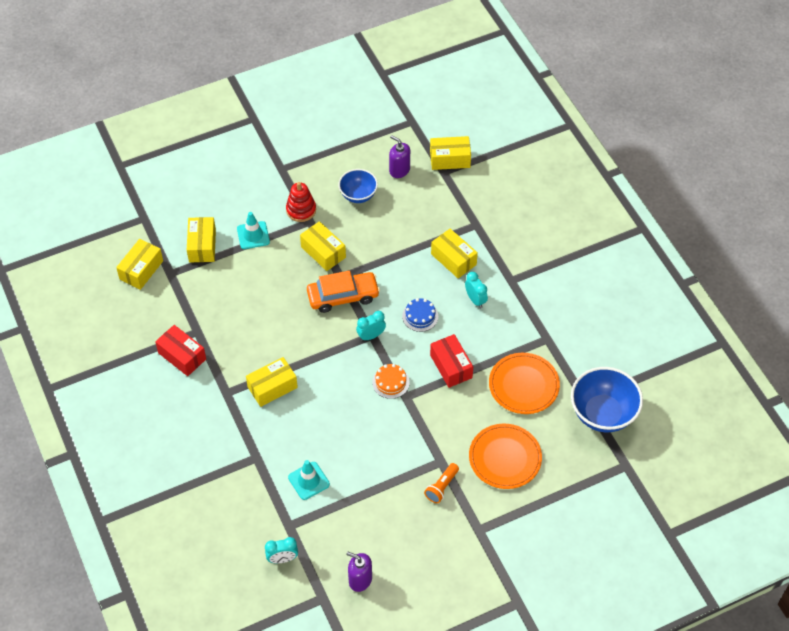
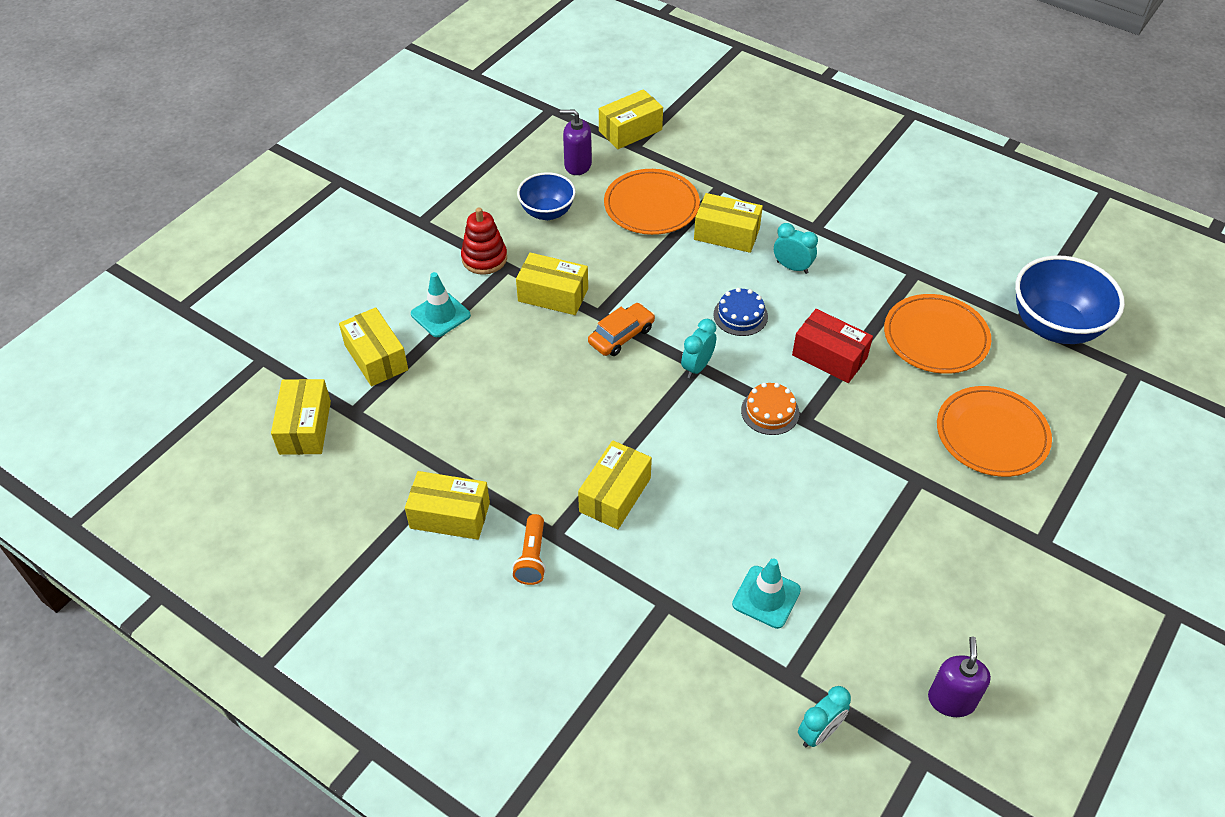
camera: 30 degrees left, 5 degrees down
red box [155,325,206,376] -> yellow box [405,471,490,540]
orange car [307,271,380,313] -> orange car [588,303,655,356], size x0.66
purple soap dispenser [346,552,372,592] -> purple soap dispenser turned 105 degrees clockwise [928,637,991,717]
orange flashlight [424,463,459,503] -> orange flashlight moved to [512,514,546,585]
none -> orange plate [604,169,700,235]

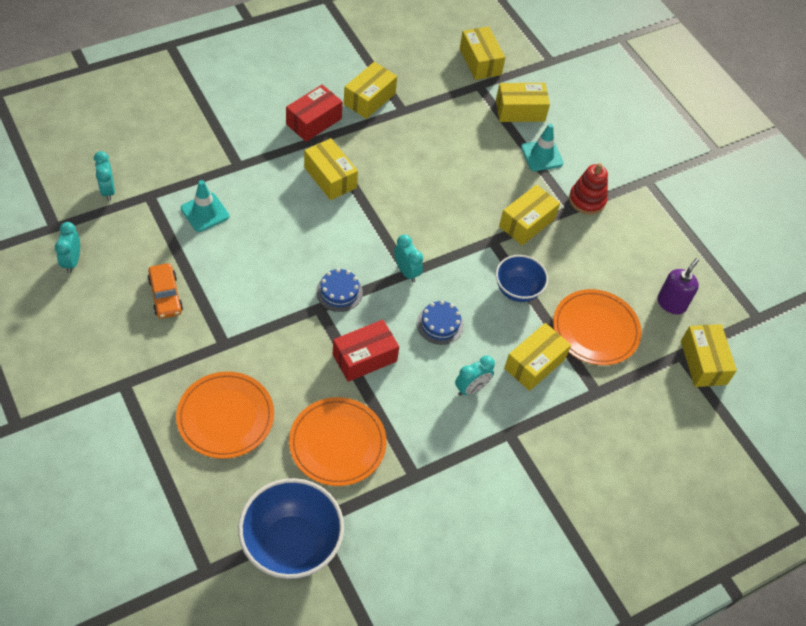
camera: 110 degrees right, 5 degrees up
yellow box [271,379,331,455] -> yellow box turned 45 degrees clockwise [460,26,505,80]
orange flashlight [512,514,546,585] -> red box [286,85,343,142]
blue bowl [517,172,576,220] -> blue bowl moved to [496,255,548,302]
orange car [588,303,655,356] -> orange car moved to [148,263,183,319]
orange cake [741,383,799,435] -> blue cake [316,268,363,312]
purple soap dispenser [928,637,991,717] -> turquoise clock [55,222,80,273]

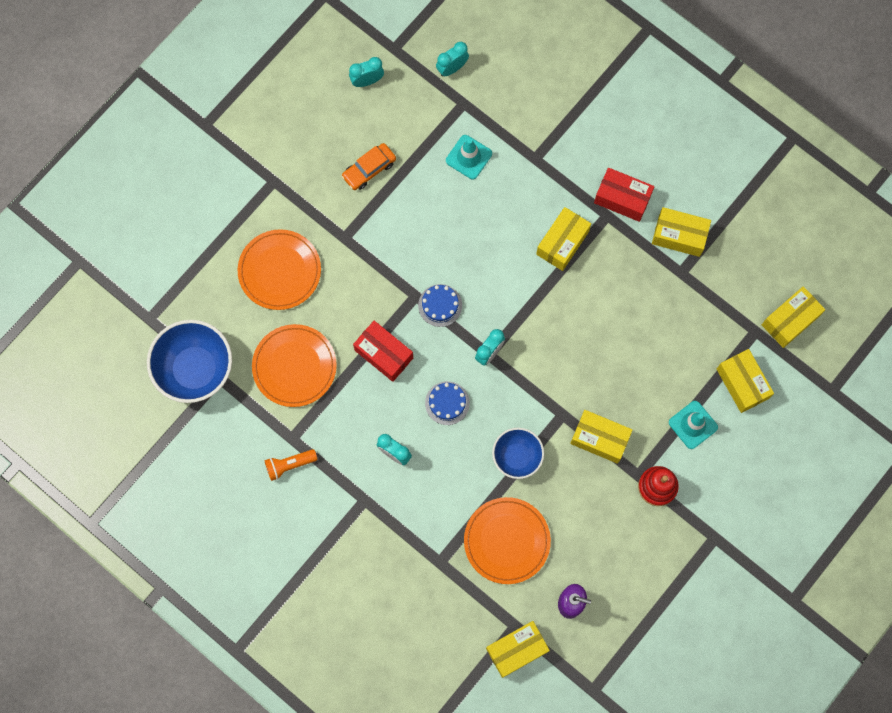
camera: 75 degrees right, 20 degrees up
yellow box [504,323,571,391] -> none
none -> orange flashlight [264,449,318,481]

